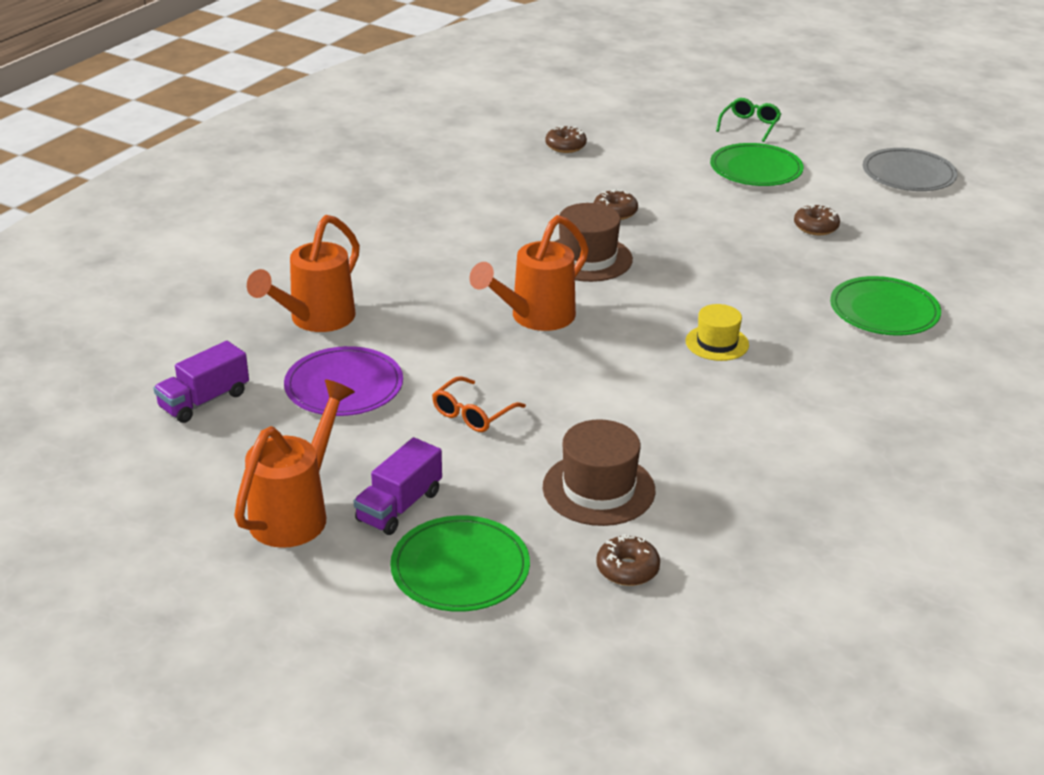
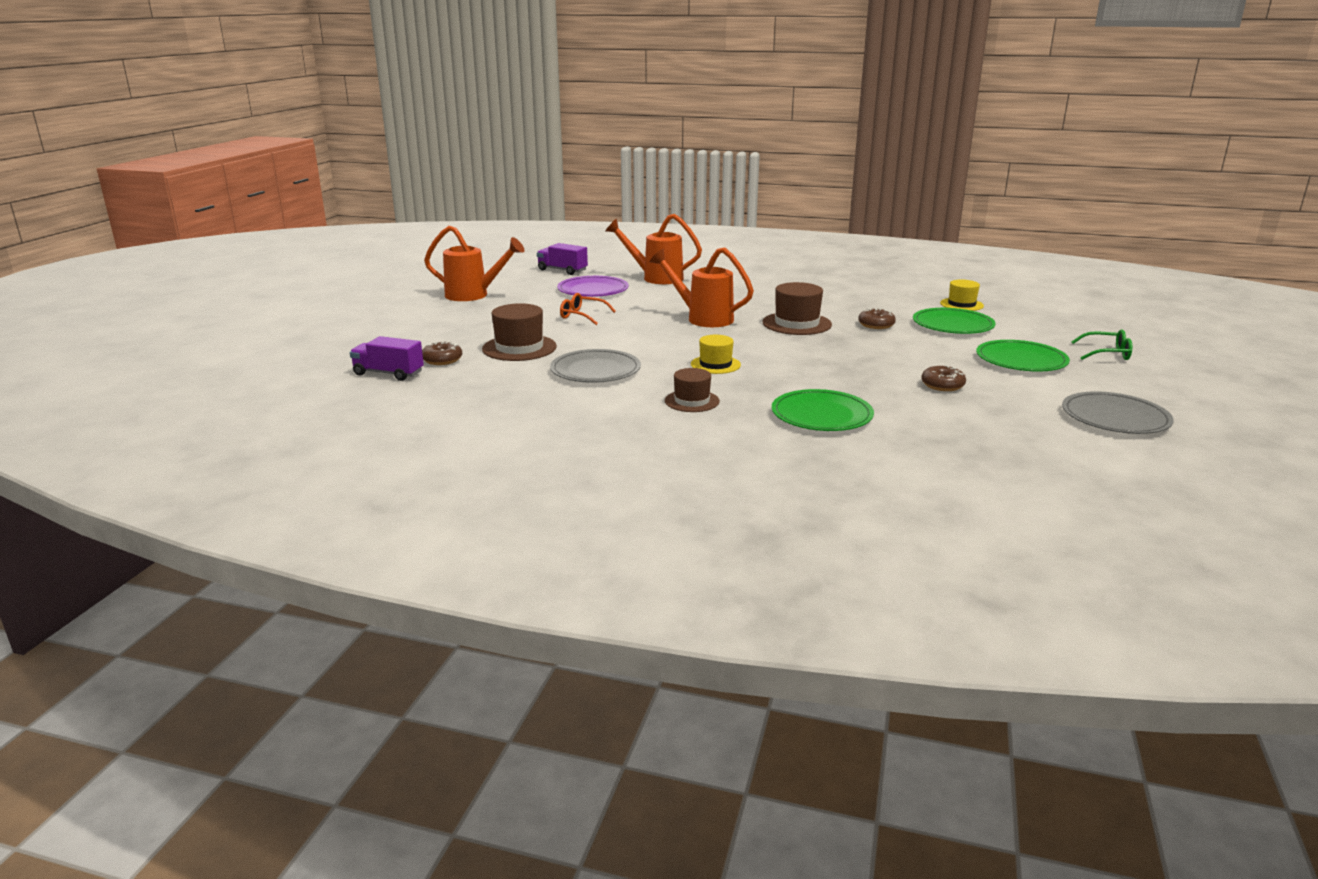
camera: 75 degrees right, 10 degrees down
purple truck [354,437,442,535] -> purple truck moved to [350,336,424,381]
green plate [390,515,530,612] -> green plate moved to [913,308,996,334]
brown donut [545,126,587,153] -> yellow hat [940,280,984,311]
none -> grey plate [550,349,641,383]
none -> brown hat [665,368,720,412]

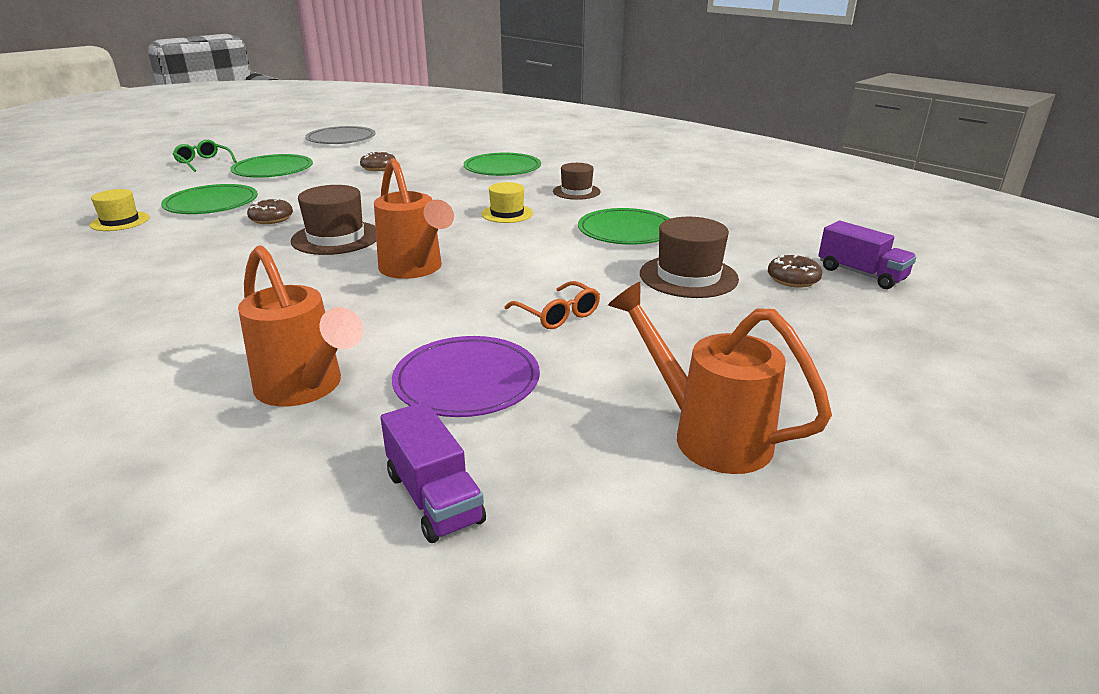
camera: 150 degrees left, 5 degrees up
grey plate [550,349,641,383] -> green plate [578,208,670,245]

